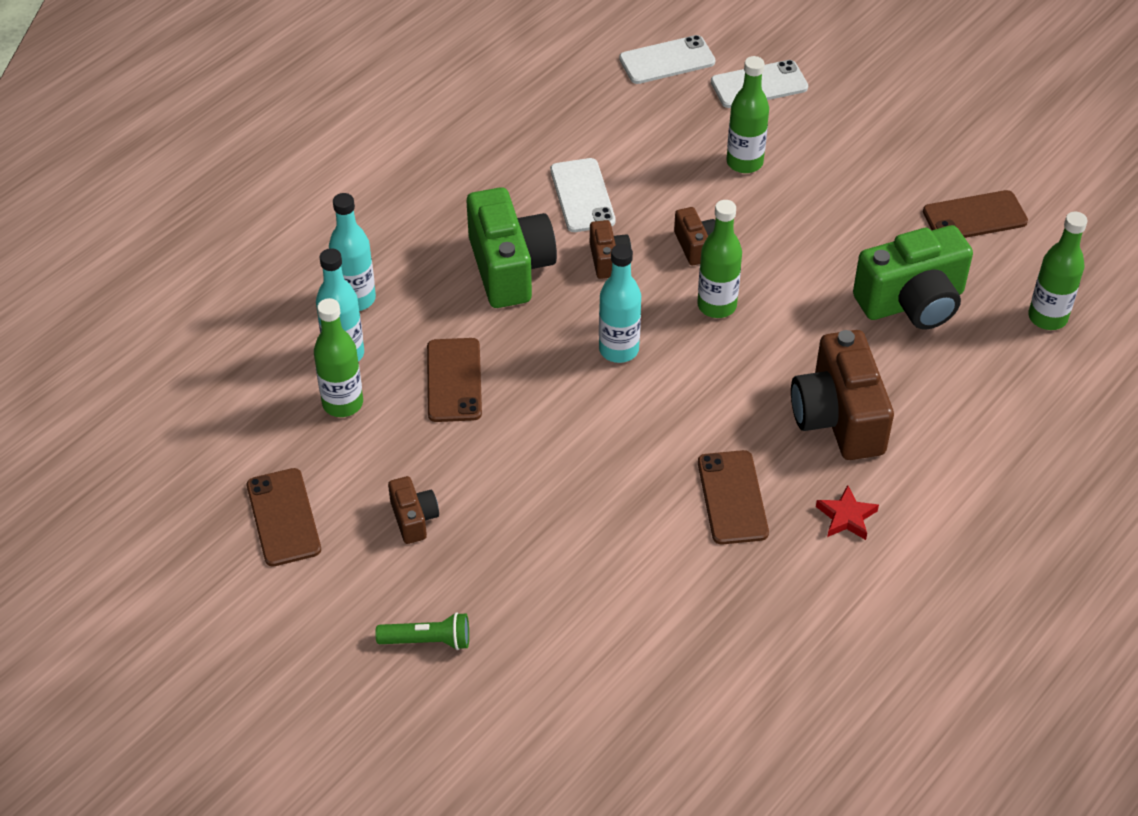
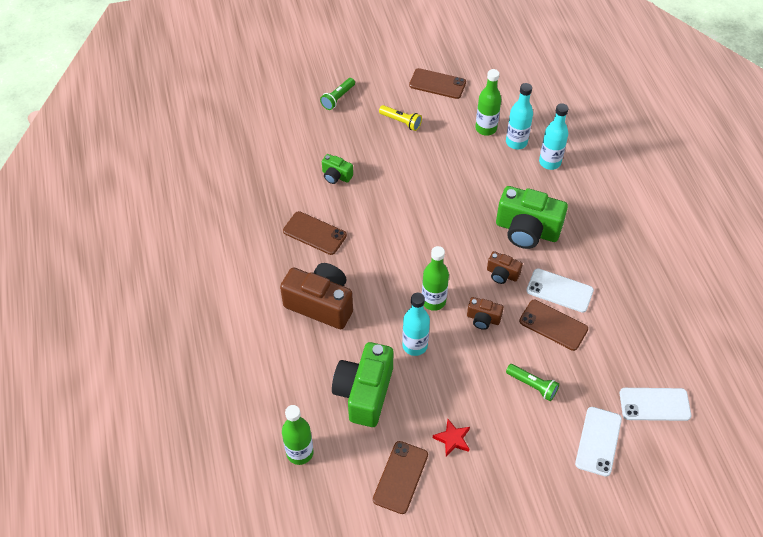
camera: 125 degrees right, 5 degrees up
brown camera [388,476,439,544] -> yellow flashlight [379,105,422,131]
brown phone [427,338,482,422] -> brown phone moved to [519,300,588,351]
turquoise bottle [599,244,641,363] -> turquoise bottle moved to [402,293,430,356]
white phone [619,35,715,84] -> white phone turned 75 degrees clockwise [620,388,691,421]
green bottle [727,56,769,173] -> green flashlight [506,364,559,401]
red star [816,485,879,540] -> red star moved to [433,419,470,456]
none -> green camera [322,154,353,184]

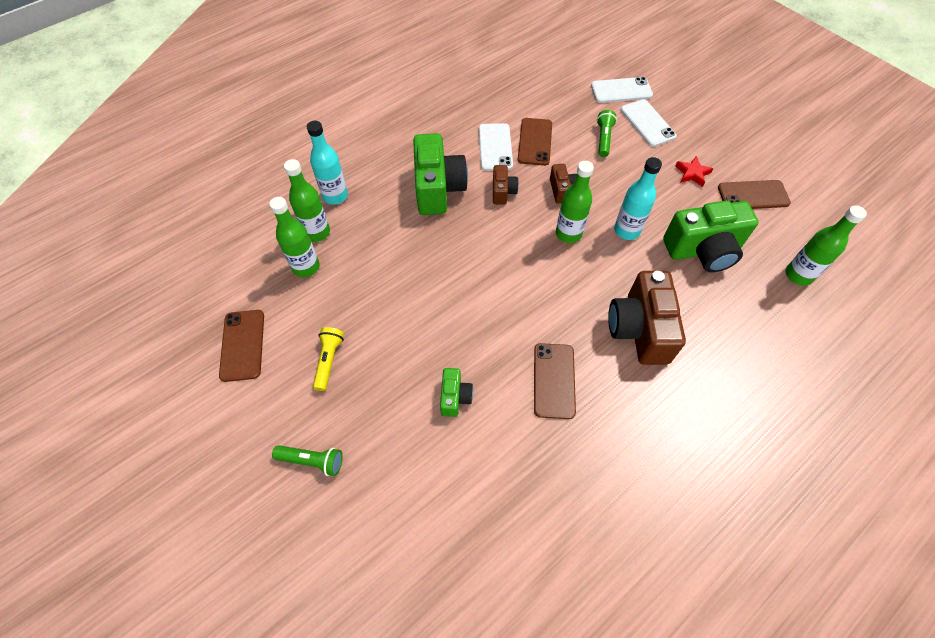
camera: 115 degrees left, 5 degrees up
turquoise bottle [506,83,533,150] -> green bottle [284,159,330,242]
white phone [620,388,691,421] -> white phone moved to [621,99,677,147]

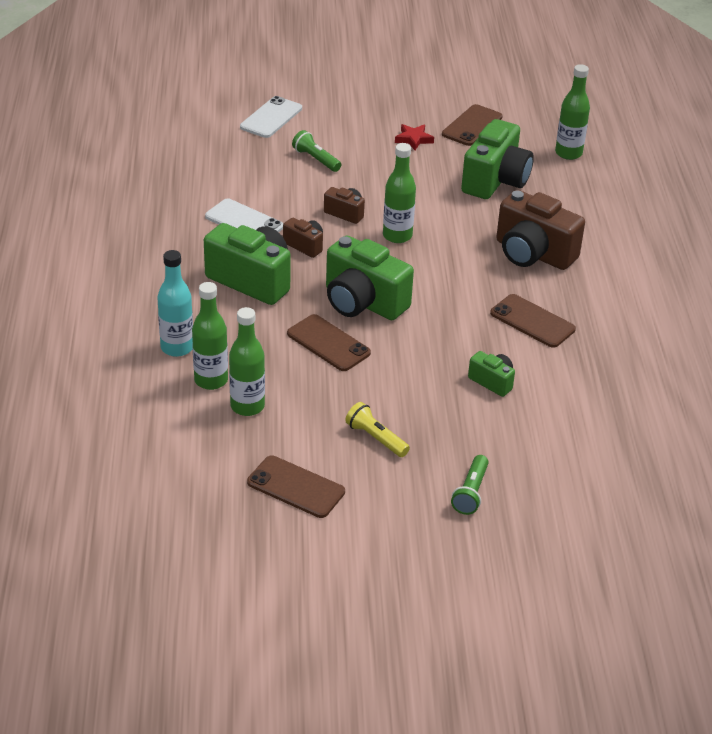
camera: 55 degrees left, 20 degrees down
green flashlight [272,445,343,476] -> green flashlight turned 150 degrees clockwise [451,455,489,515]
brown phone [518,118,552,166] -> brown phone moved to [287,314,371,371]
turquoise bottle [614,157,662,240] -> none
white phone [621,99,677,147] -> none
none -> green camera [326,236,414,320]

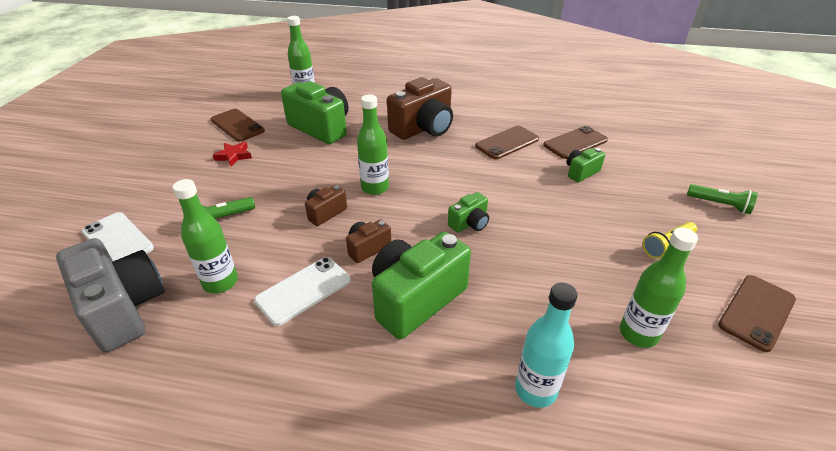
camera: 75 degrees left, 0 degrees up
green bottle [192,282,228,390] -> green bottle moved to [172,179,238,294]
brown phone [287,314,371,371] -> brown phone moved to [543,126,608,159]
green camera [326,236,414,320] -> green camera [448,192,489,233], size x0.49
none -> grey camera [56,238,165,352]

